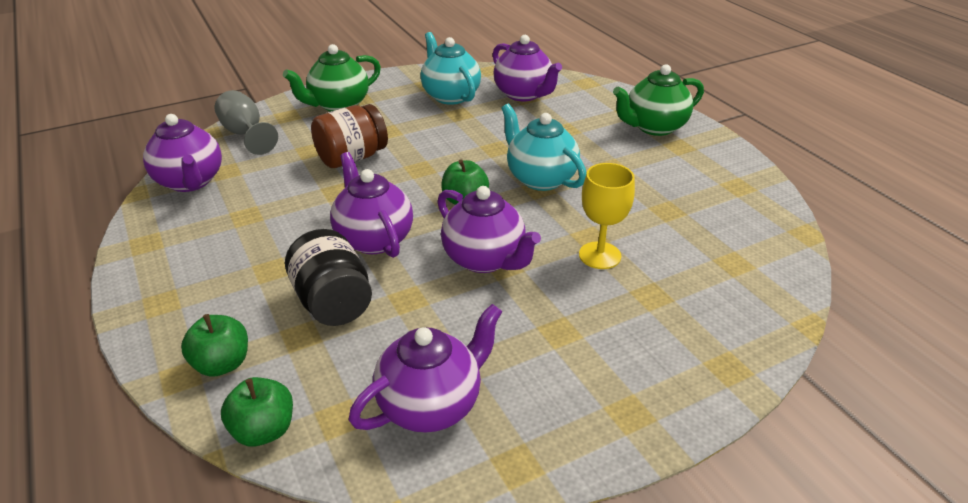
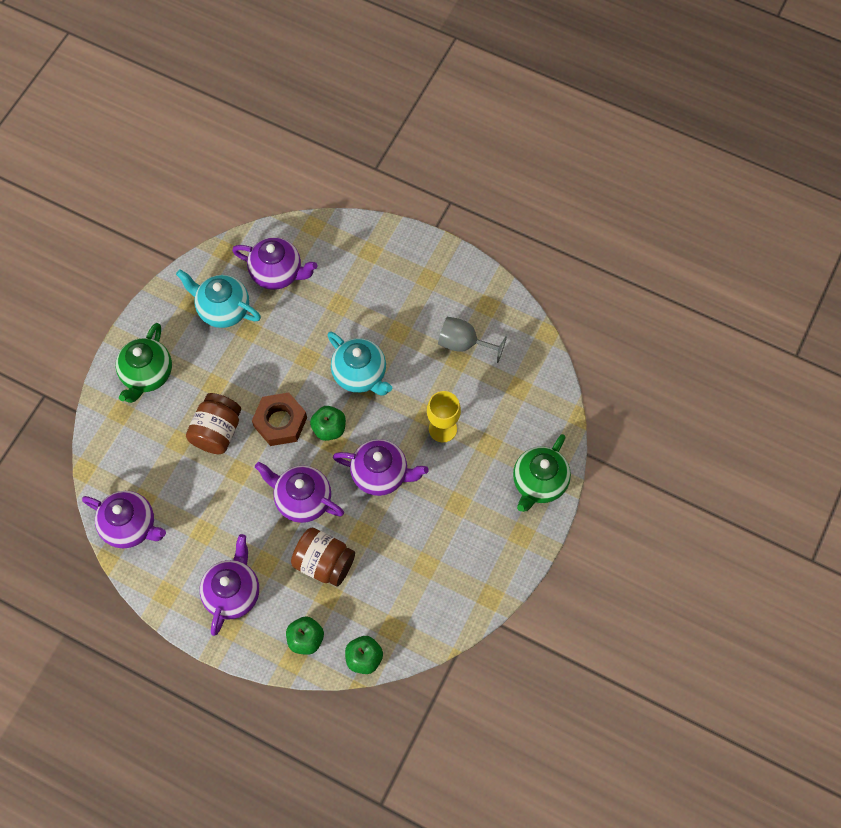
camera: 35 degrees left, 30 degrees up
grey goblet [215,90,278,155] -> grey goblet moved to [438,317,507,363]
black jar [285,229,372,326] -> brown jar [291,528,355,586]
purple teapot [349,304,502,433] -> purple teapot moved to [200,534,259,636]
turquoise teapot [501,104,586,191] -> turquoise teapot turned 150 degrees counterclockwise [327,332,392,396]
green teapot [613,64,704,136] -> green teapot moved to [513,434,571,512]
none -> brown nut [252,392,307,446]

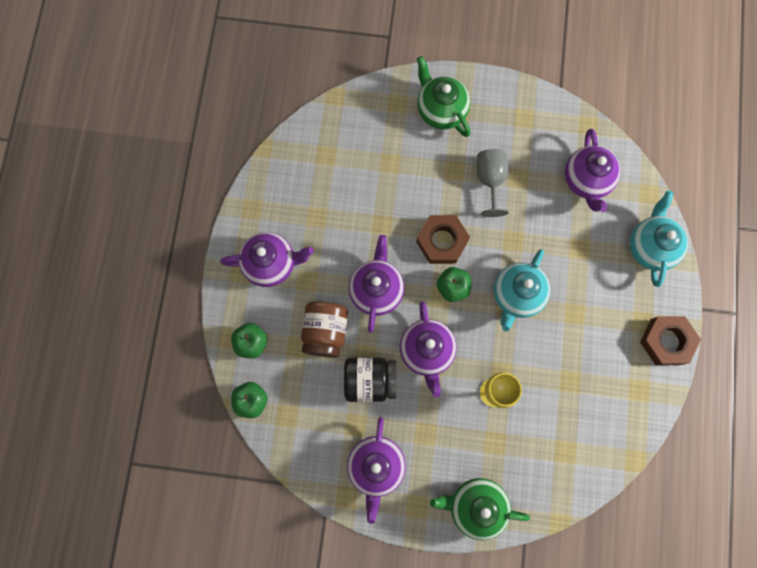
camera: 70 degrees right, 10 degrees up
purple teapot [82,491,166,548] -> purple teapot moved to [347,417,406,524]
green teapot [116,323,172,403] -> green teapot turned 60 degrees clockwise [417,56,471,137]
turquoise teapot [176,270,261,328] -> turquoise teapot moved to [630,190,688,287]
brown jar [186,393,241,454] -> none
grey goblet [438,317,507,363] -> grey goblet moved to [476,149,509,217]
none -> black jar [344,357,397,402]
none -> brown nut [640,316,701,365]

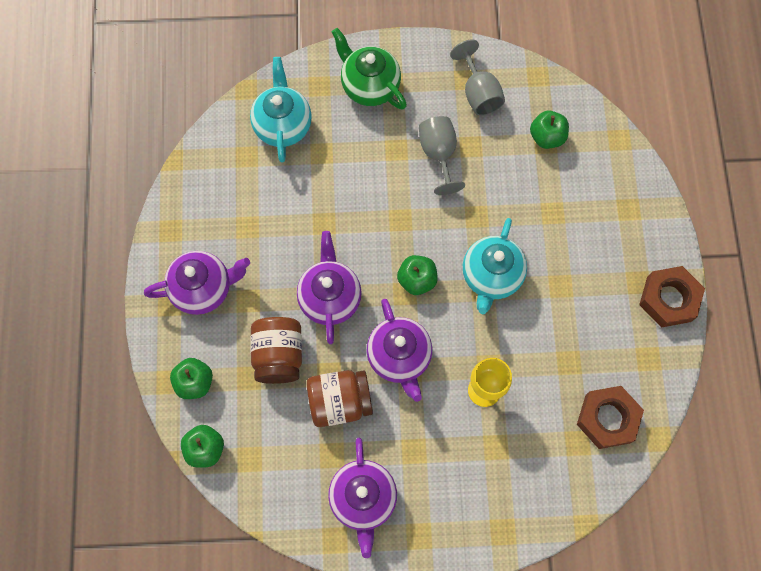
camera: 10 degrees left, 5 degrees down
black jar [344,357,397,402] -> brown jar [307,370,373,427]
brown nut [416,215,470,264] -> brown nut moved to [577,386,644,449]
green teapot [430,478,530,541] -> none
purple teapot [565,129,620,212] -> green apple [530,111,569,149]
turquoise teapot [630,190,688,287] -> turquoise teapot moved to [250,57,312,163]
none -> grey goblet [450,40,505,115]

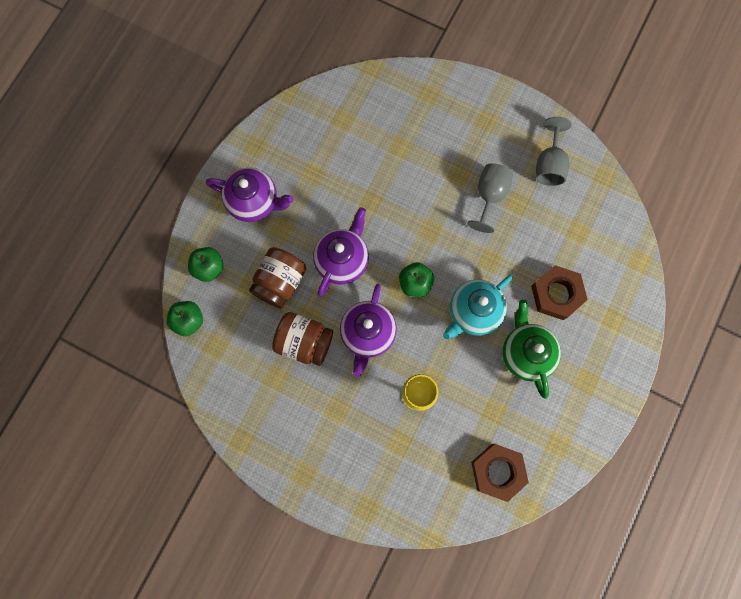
camera: 30 degrees right, 5 degrees up
turquoise teapot [250,57,312,163] -> none
purple teapot [328,438,397,558] -> none
green teapot [332,28,407,110] -> green teapot moved to [502,300,561,399]
green apple [530,111,569,149] -> none
brown nut [639,266,705,328] -> brown nut moved to [531,265,588,320]

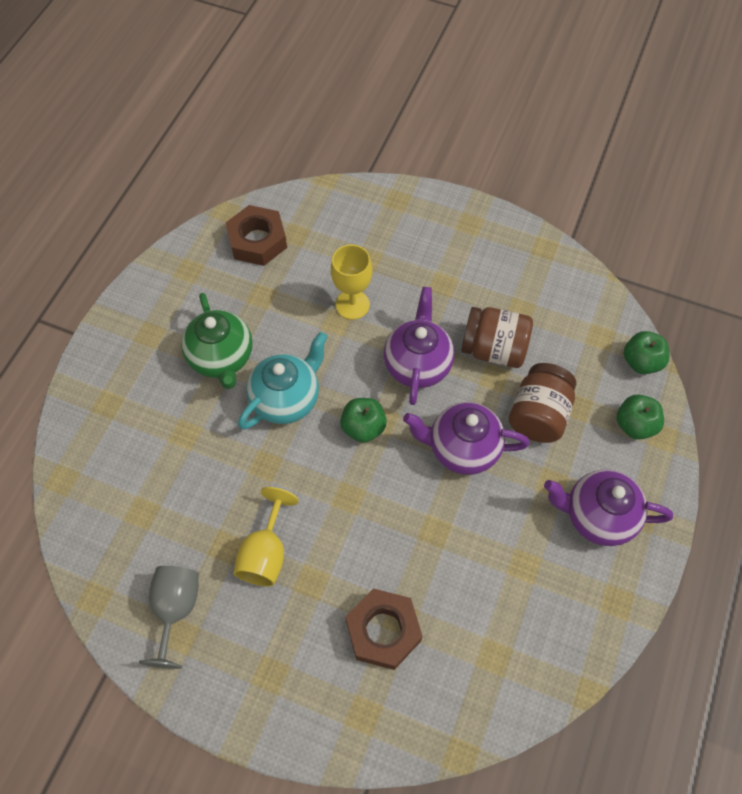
camera: 175 degrees right, 15 degrees down
purple teapot [313,207,369,296] -> purple teapot turned 75 degrees clockwise [403,402,530,475]
grey goblet [467,163,513,233] -> yellow goblet [233,487,299,587]
brown nut [531,265,588,320] -> brown nut moved to [346,588,423,670]

